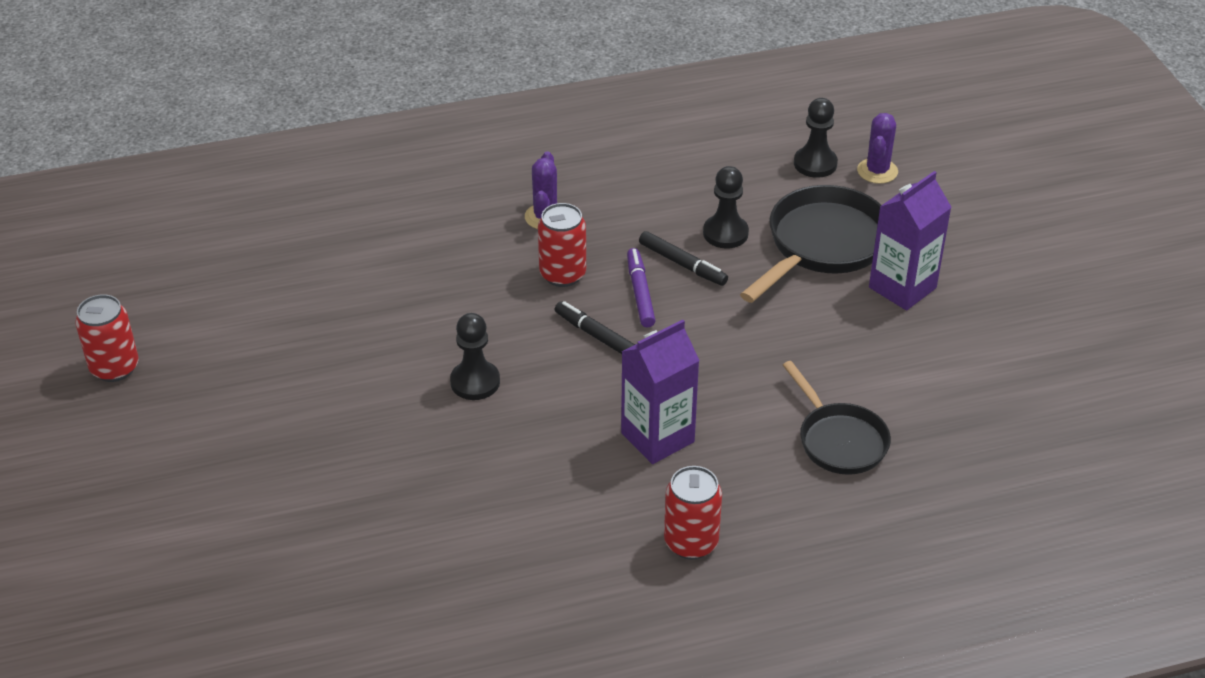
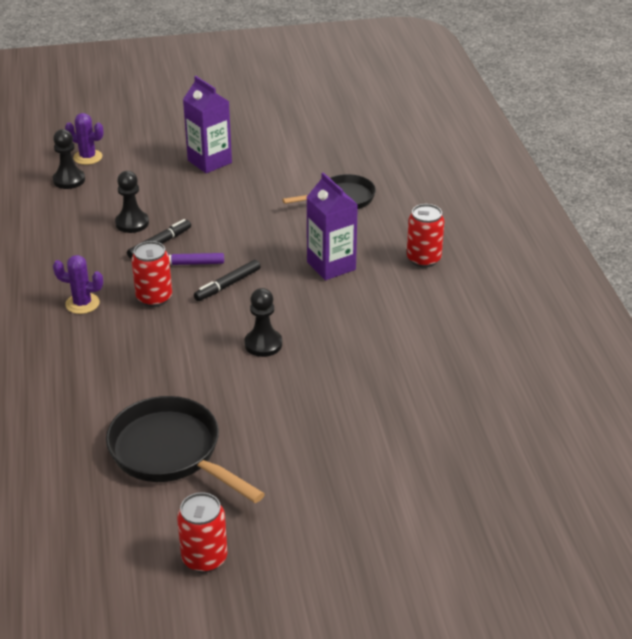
camera: 85 degrees left, 5 degrees down
black pan [740,185,881,303] -> black pan moved to [106,396,265,503]

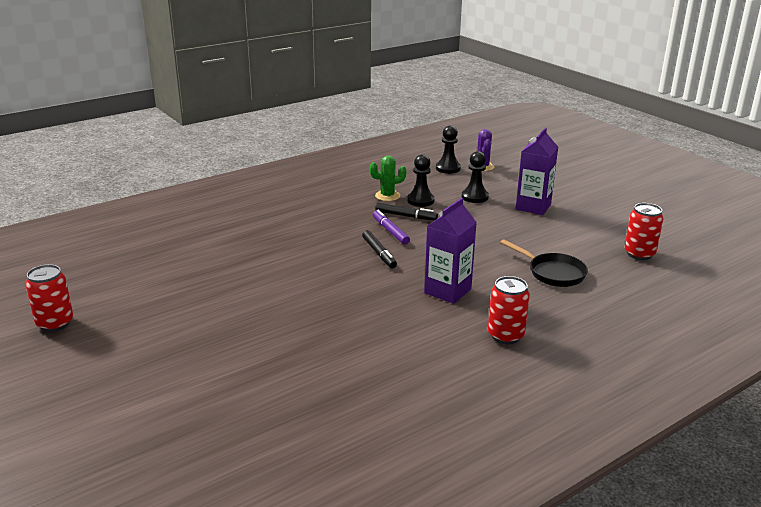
camera: 65 degrees right, 10 degrees down
purple cactus [53,255,103,314] -> none
black pan [106,396,265,503] -> none
red can [132,241,172,307] -> red can moved to [624,203,664,260]
black marker [194,260,261,301] -> black marker turned 135 degrees counterclockwise [362,230,397,268]
black pawn [244,288,282,357] -> black pawn moved to [462,151,489,203]
none -> green cactus [370,156,407,201]

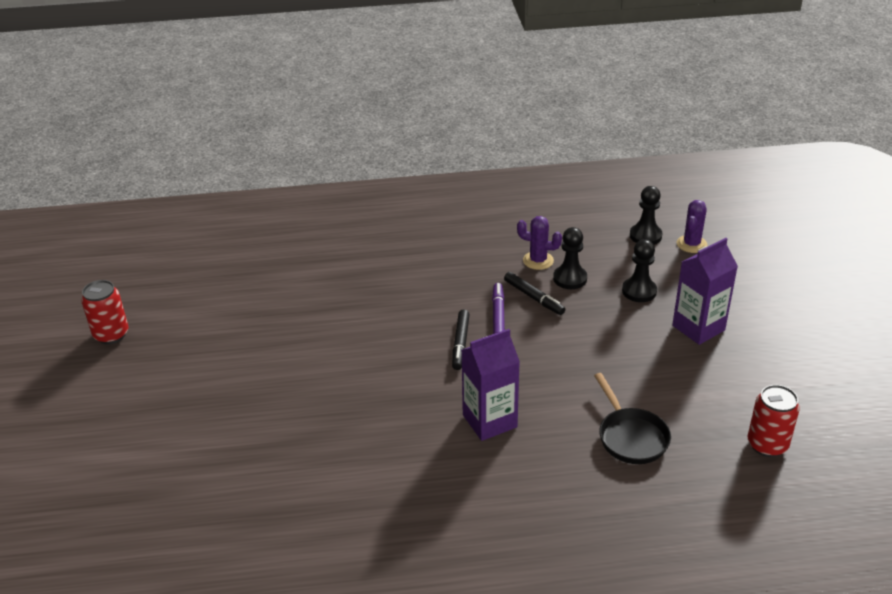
camera: 30 degrees right, 10 degrees up
green cactus [370,156,407,201] -> purple cactus [517,216,562,270]
red can [488,276,530,344] -> none

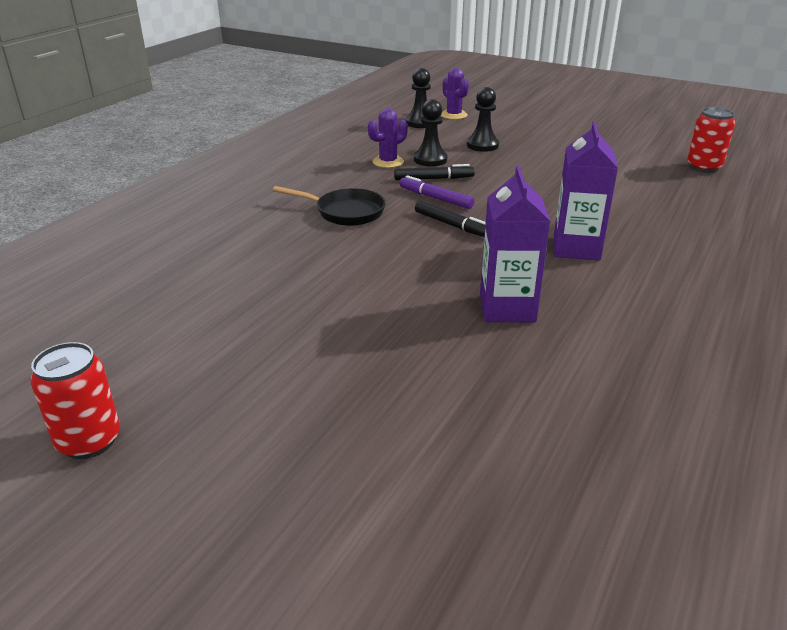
camera: 55 degrees left, 5 degrees down
black pan [594,373,671,464] -> black pan moved to [273,186,386,226]
purple carton [672,238,738,345] -> purple carton moved to [480,166,550,322]

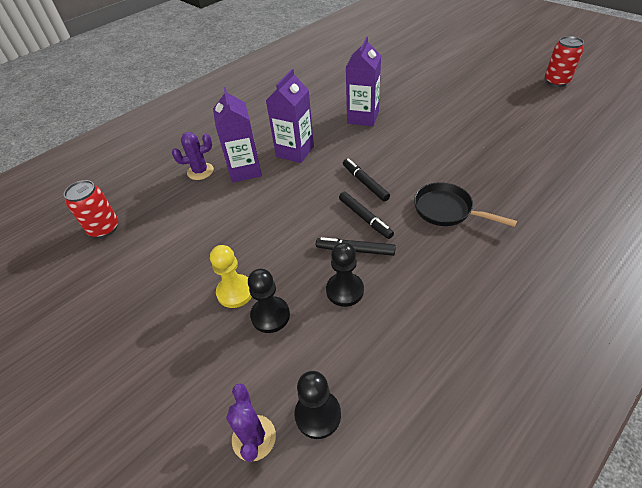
camera: 160 degrees left, 15 degrees up
purple cactus [368,108,408,168] -> purple cactus moved to [172,132,214,180]
purple marker [400,175,474,209] -> black marker [339,192,394,239]
none -> yellow pawn [210,245,252,308]
none -> purple carton [213,87,262,183]

